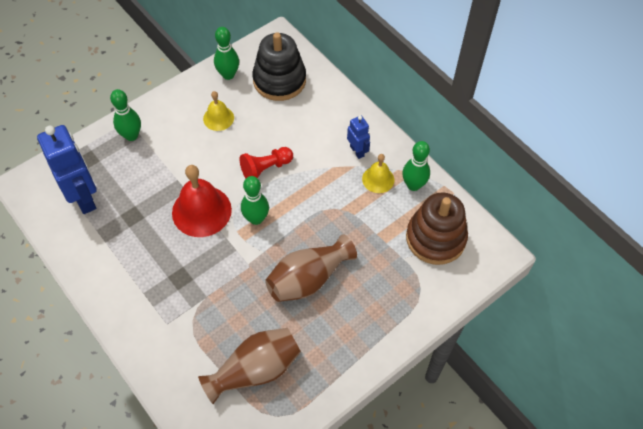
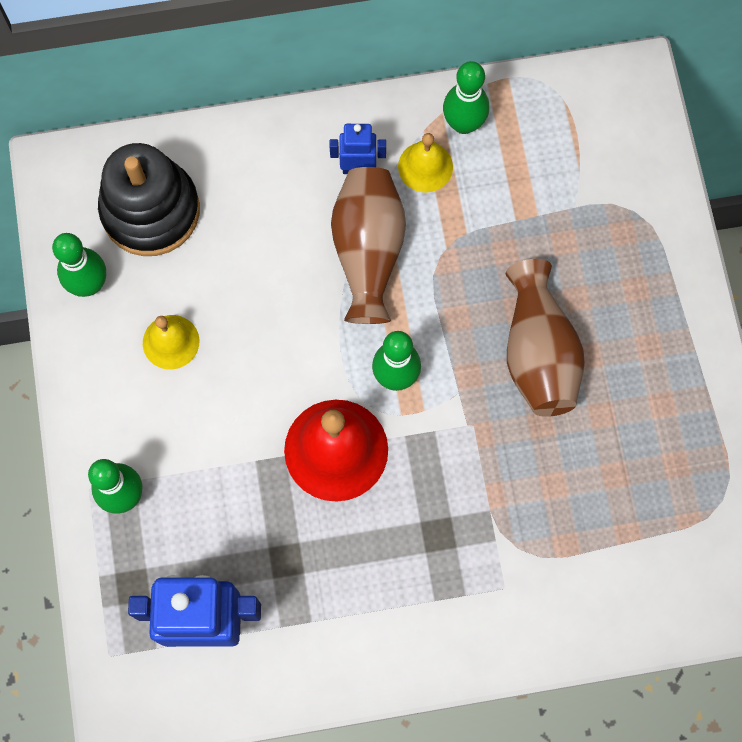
camera: 60 degrees left, 15 degrees up
brown vase [198,328,301,404] -> brown vase moved to [331,167,406,324]
red pawn [239,147,293,178] -> none
brown stacking toy [406,193,468,265] -> none

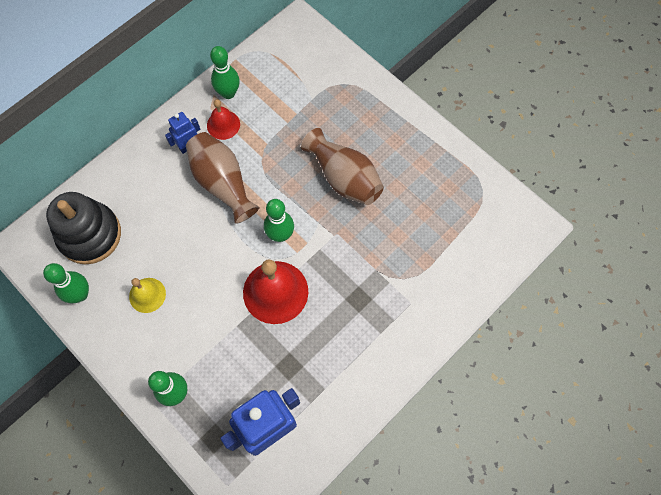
camera: 35 degrees left, 5 degrees down
yellow bell [398,133,453,193] -> red bell [207,99,240,140]

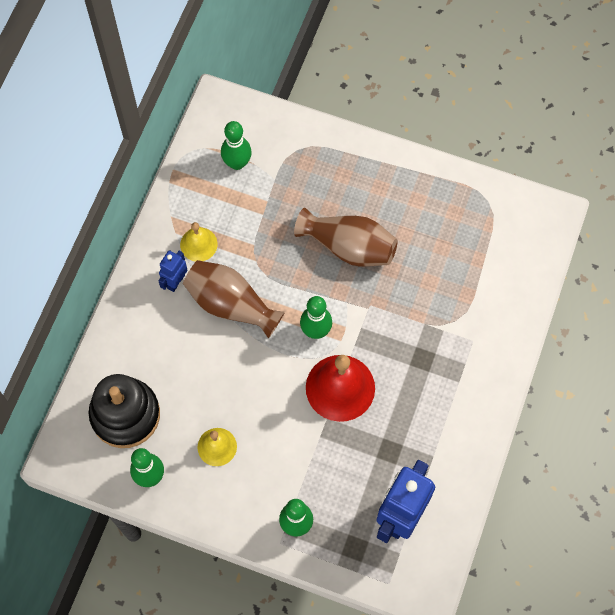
camera: 25 degrees left, 0 degrees up
red bell [207,99,240,140] -> yellow bell [180,222,218,262]
green bowling pin [210,46,240,99] -> green bowling pin moved to [221,121,252,170]

